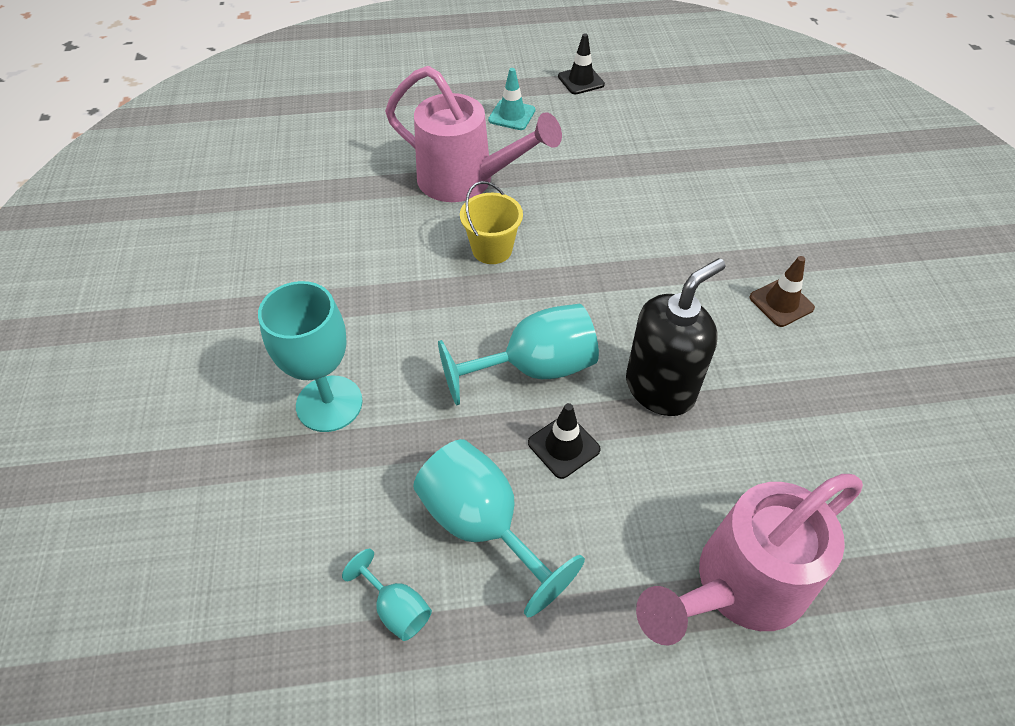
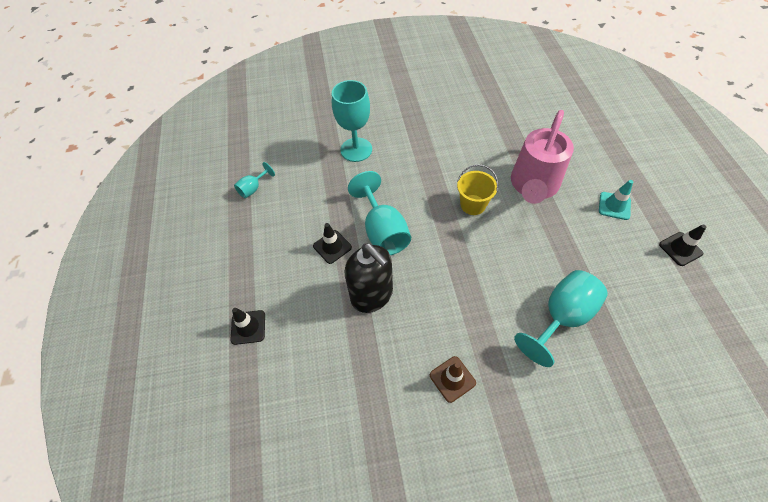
camera: 90 degrees right, 5 degrees up
turquoise goblet [413,439,585,617] -> turquoise goblet moved to [514,270,608,367]
pink watering can [636,474,863,645] -> black traffic cone [230,308,265,345]

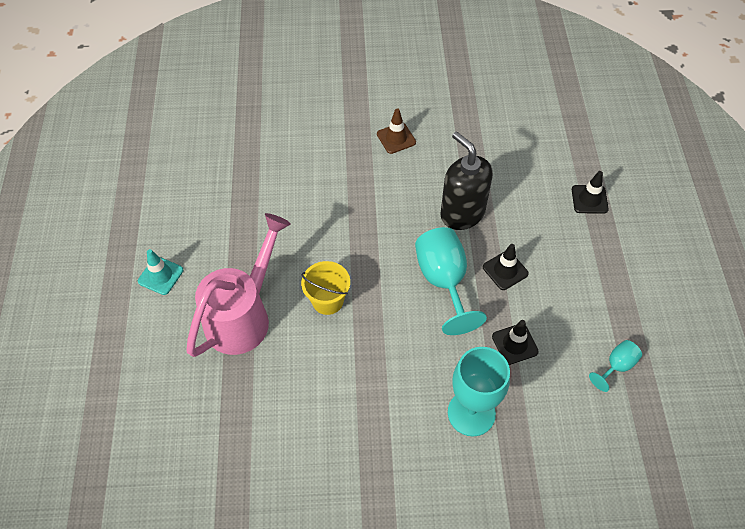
camera: 175 degrees left, 0 degrees up
turquoise goblet [514,270,608,367] -> none
black traffic cone [659,224,706,266] -> black traffic cone moved to [492,320,539,365]

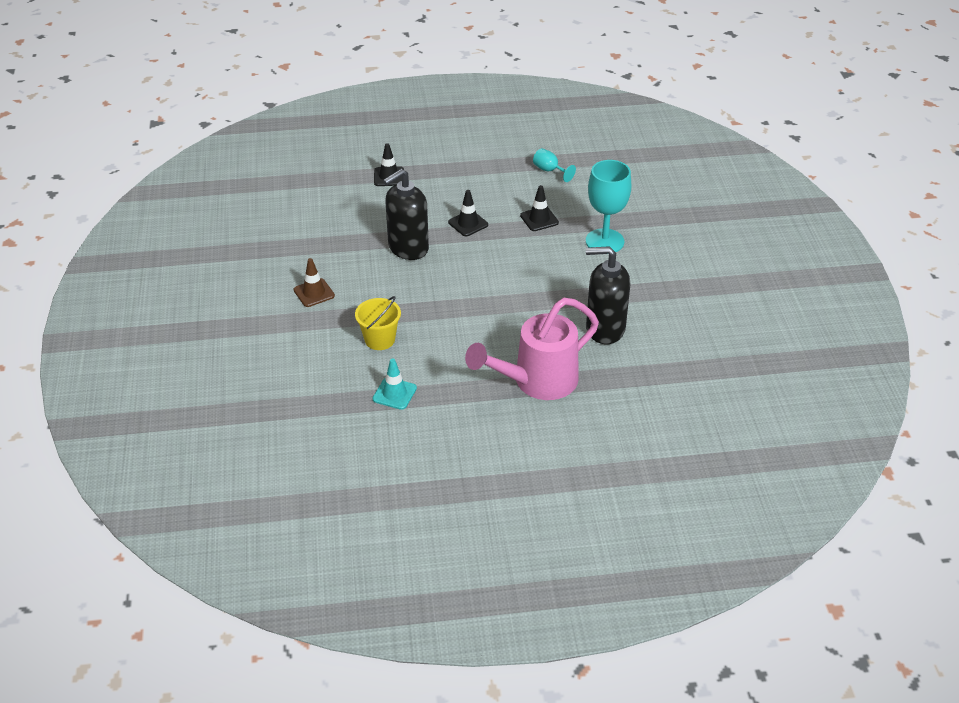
camera: 95 degrees left, 15 degrees down
turquoise traffic cone [138,249,183,295] -> turquoise traffic cone moved to [373,358,417,410]
pink watering can [186,213,291,357] -> pink watering can turned 60 degrees counterclockwise [465,298,599,400]
yellow bucket [301,261,350,315] -> yellow bucket moved to [355,296,401,350]
turquoise goblet [415,227,487,335] -> none
none -> black soap dispenser [586,246,630,344]

